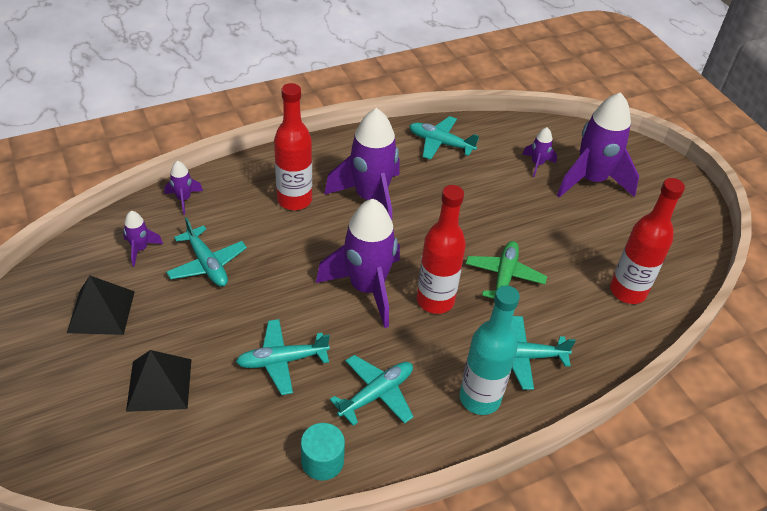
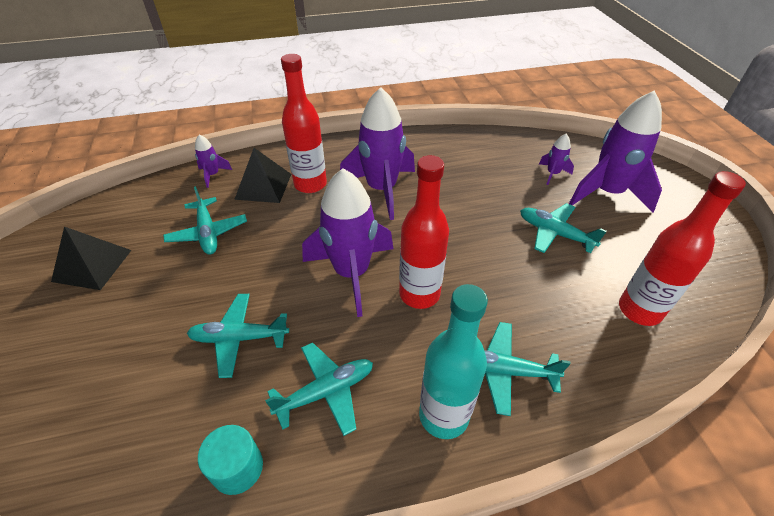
camera: 15 degrees right, 0 degrees up
purple rocket [123,211,163,266] -> none
black pyramid [126,350,192,412] -> black pyramid moved to [234,148,291,203]
turquoise plane [409,116,479,160] -> turquoise plane moved to [520,203,607,253]
green plane [466,241,547,299] -> none

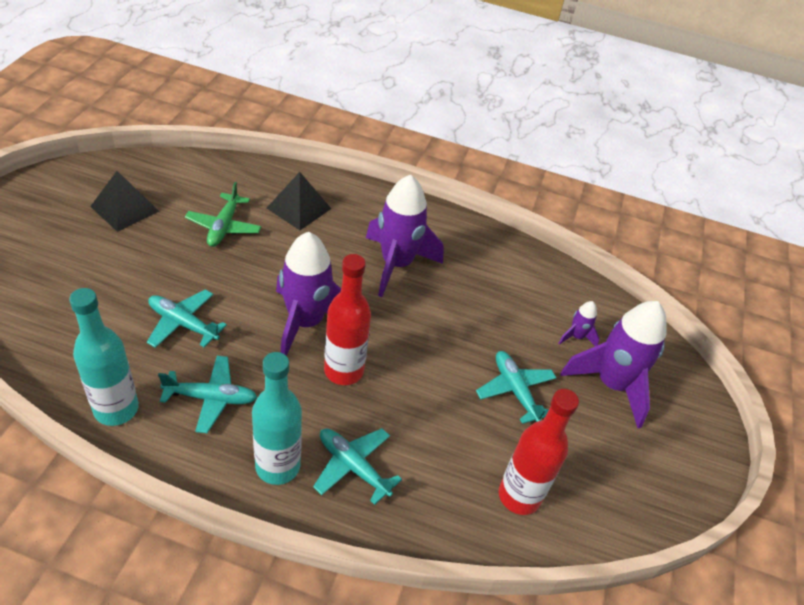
camera: 25 degrees right, 0 degrees up
turquoise plane [163,186,247,255] -> green plane [185,182,261,247]
purple rocket [195,135,232,188] -> none
turquoise cylinder [198,425,263,495] -> turquoise bottle [69,288,139,426]
red bottle [281,54,327,193] -> none

